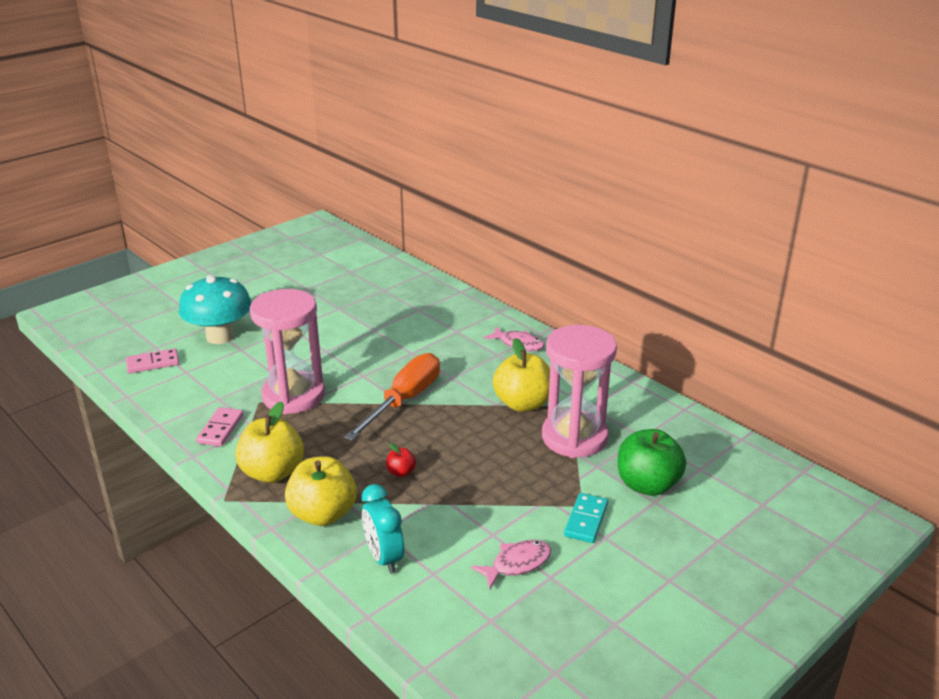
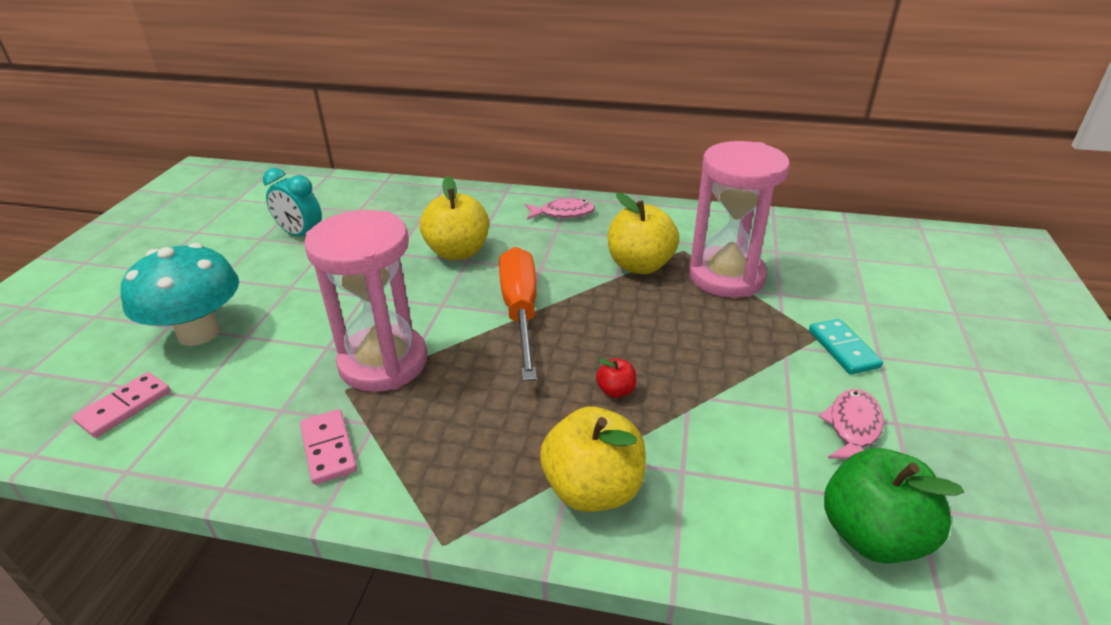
camera: 35 degrees left, 5 degrees up
yellow apple [235,401,304,483] -> yellow apple moved to [420,176,489,260]
turquoise clock [362,484,404,574] -> turquoise clock moved to [263,168,322,236]
green apple [618,429,686,496] -> green apple moved to [824,448,964,563]

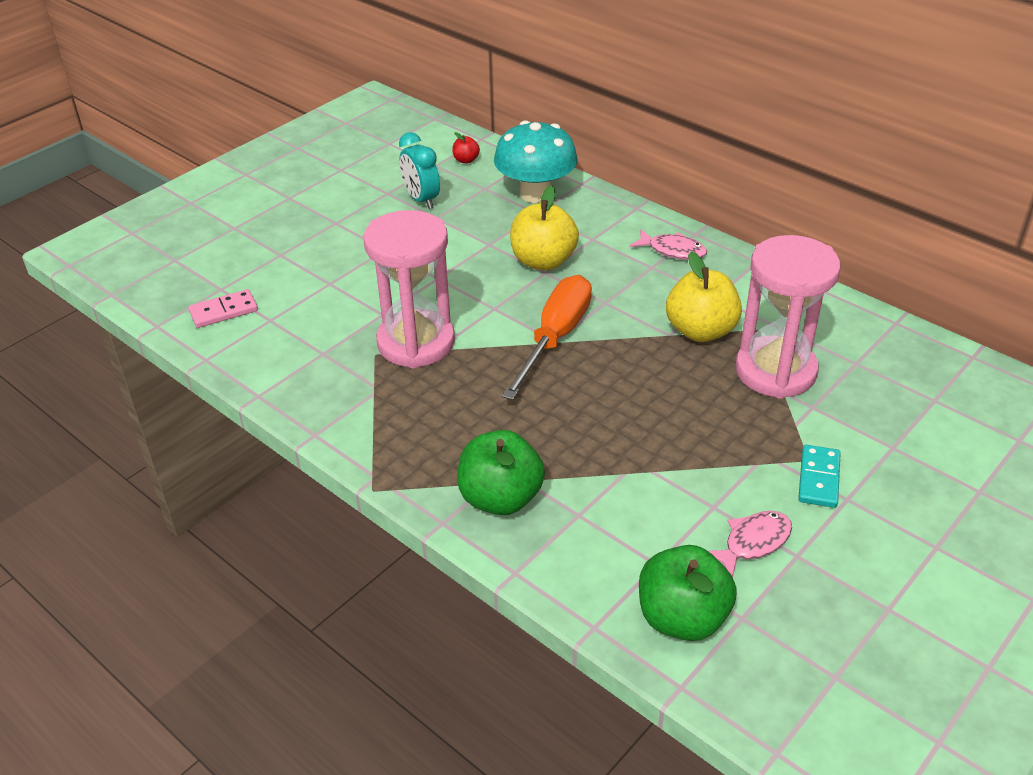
camera: 30 degrees right, 5 degrees up
turquoise mushroom [121,243,239,346] -> turquoise mushroom moved to [494,120,578,203]
pink domino [300,409,357,485] -> none
yellow apple [540,407,646,512] -> green apple [457,430,545,515]
red apple [596,358,636,398] -> red apple moved to [452,132,480,164]

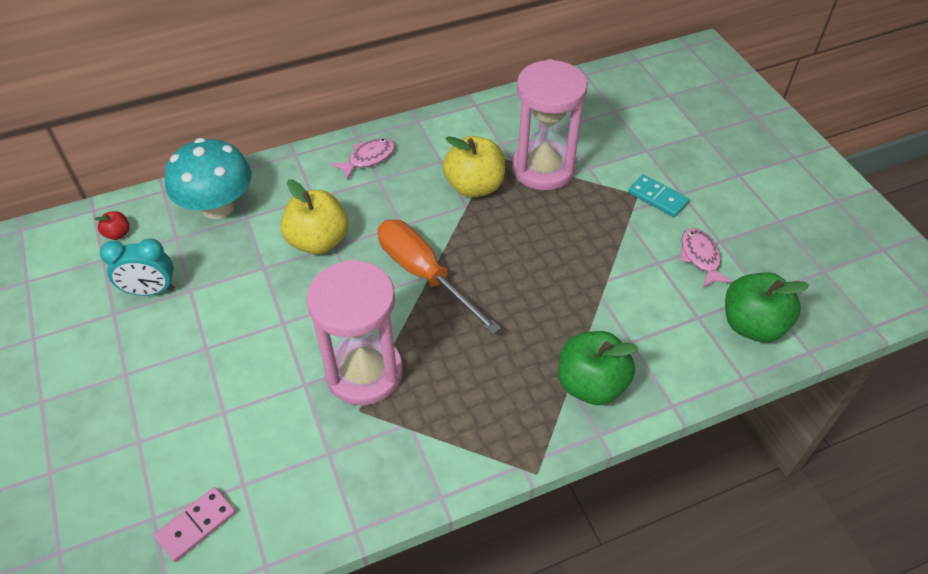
camera: 65 degrees left, 10 degrees up
pink domino [189,289,258,328] -> pink domino turned 45 degrees clockwise [154,487,236,562]

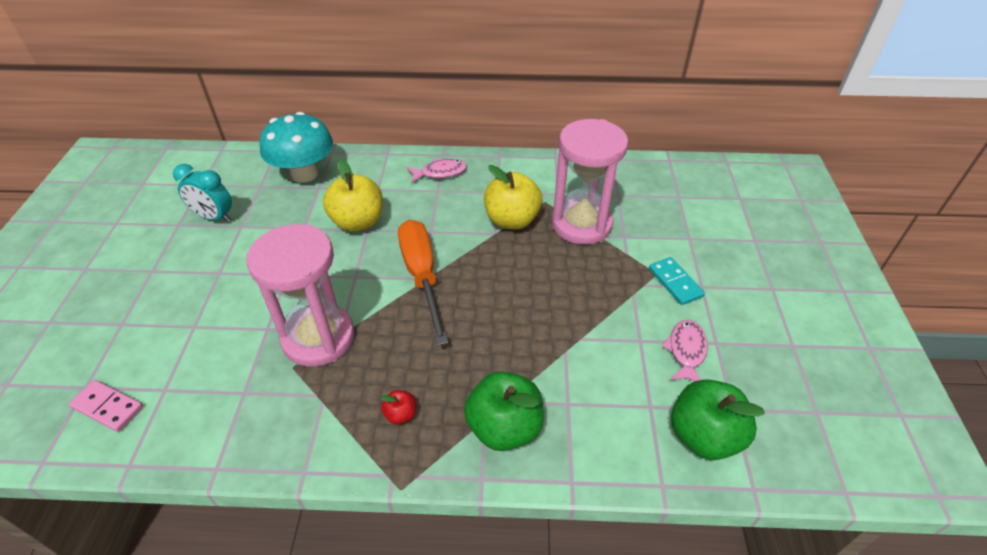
camera: 25 degrees right, 5 degrees down
red apple [94,211,130,240] -> red apple moved to [380,390,416,425]
pink domino [154,487,236,562] -> pink domino turned 45 degrees clockwise [69,380,143,432]

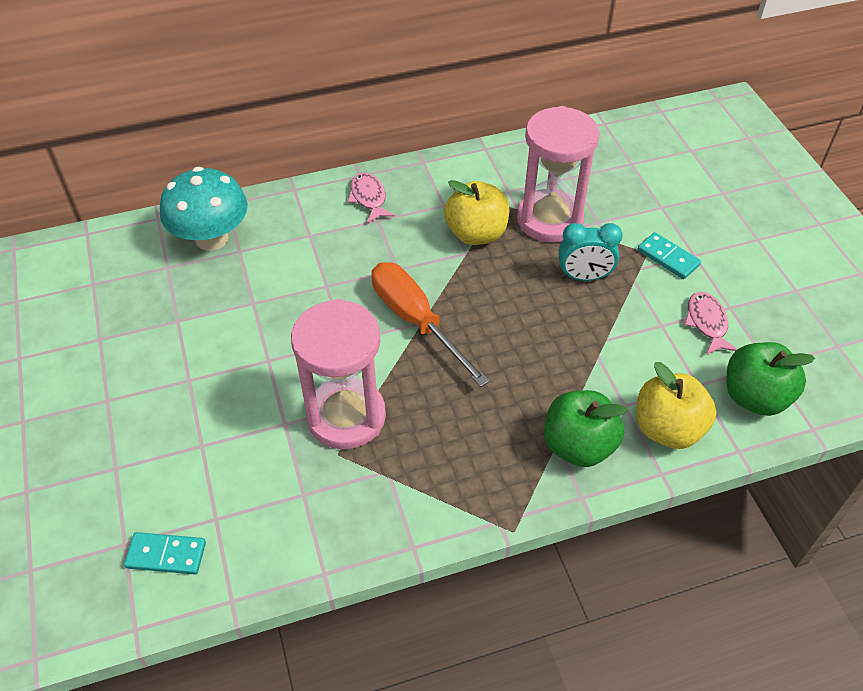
camera: 20 degrees left, 5 degrees up
pink domino [69,380,143,432] -> turquoise domino [124,532,206,575]
turquoise clock [173,164,232,222] -> turquoise clock moved to [558,223,623,281]
yellow apple [323,160,383,232] -> yellow apple moved to [637,362,717,449]
red apple [380,390,416,425] -> none
pink fish [407,158,467,183] -> pink fish turned 75 degrees counterclockwise [348,172,395,223]

